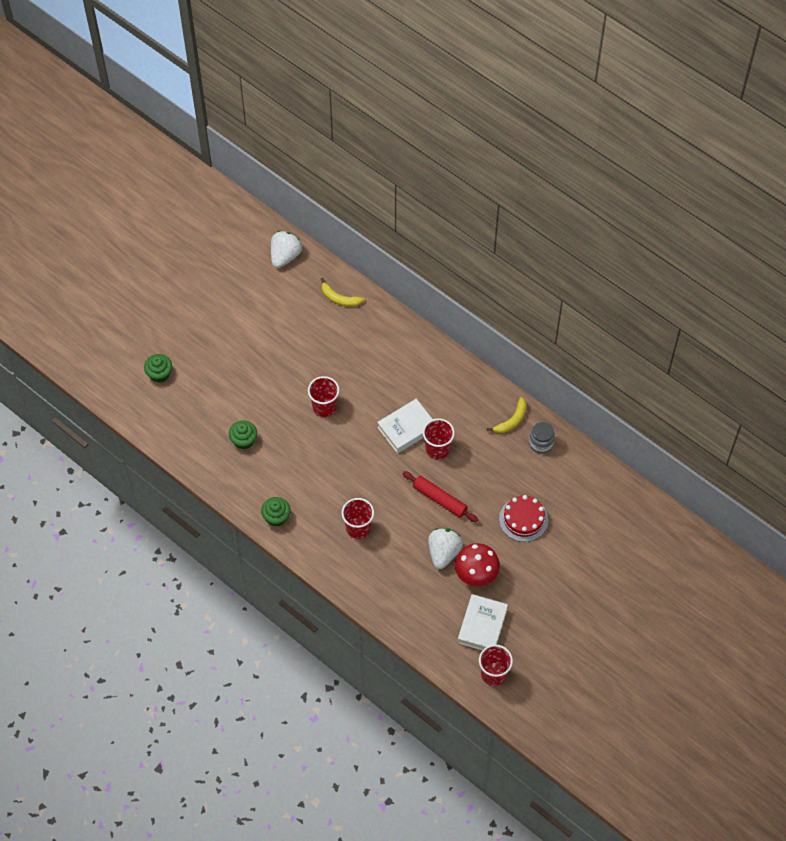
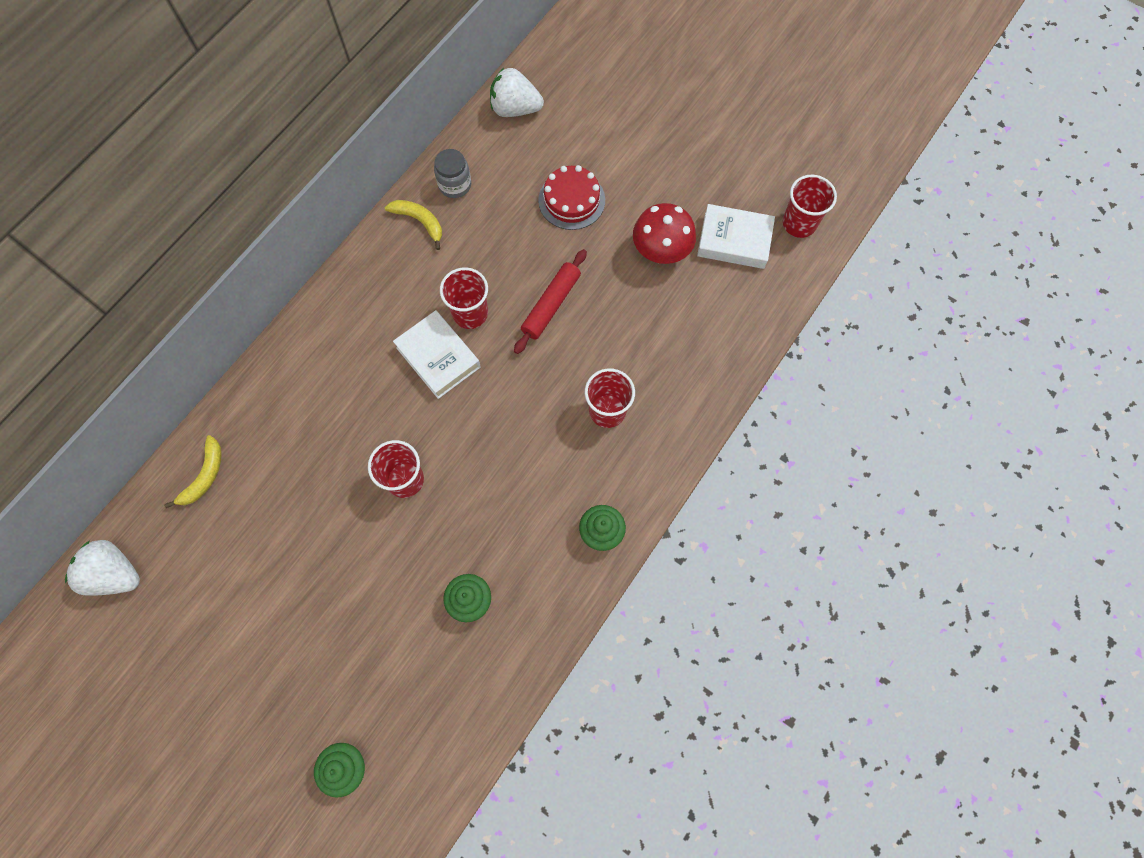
camera: 95 degrees left, 10 degrees up
white strawberry [428,528,463,569] -> white strawberry moved to [490,68,544,117]

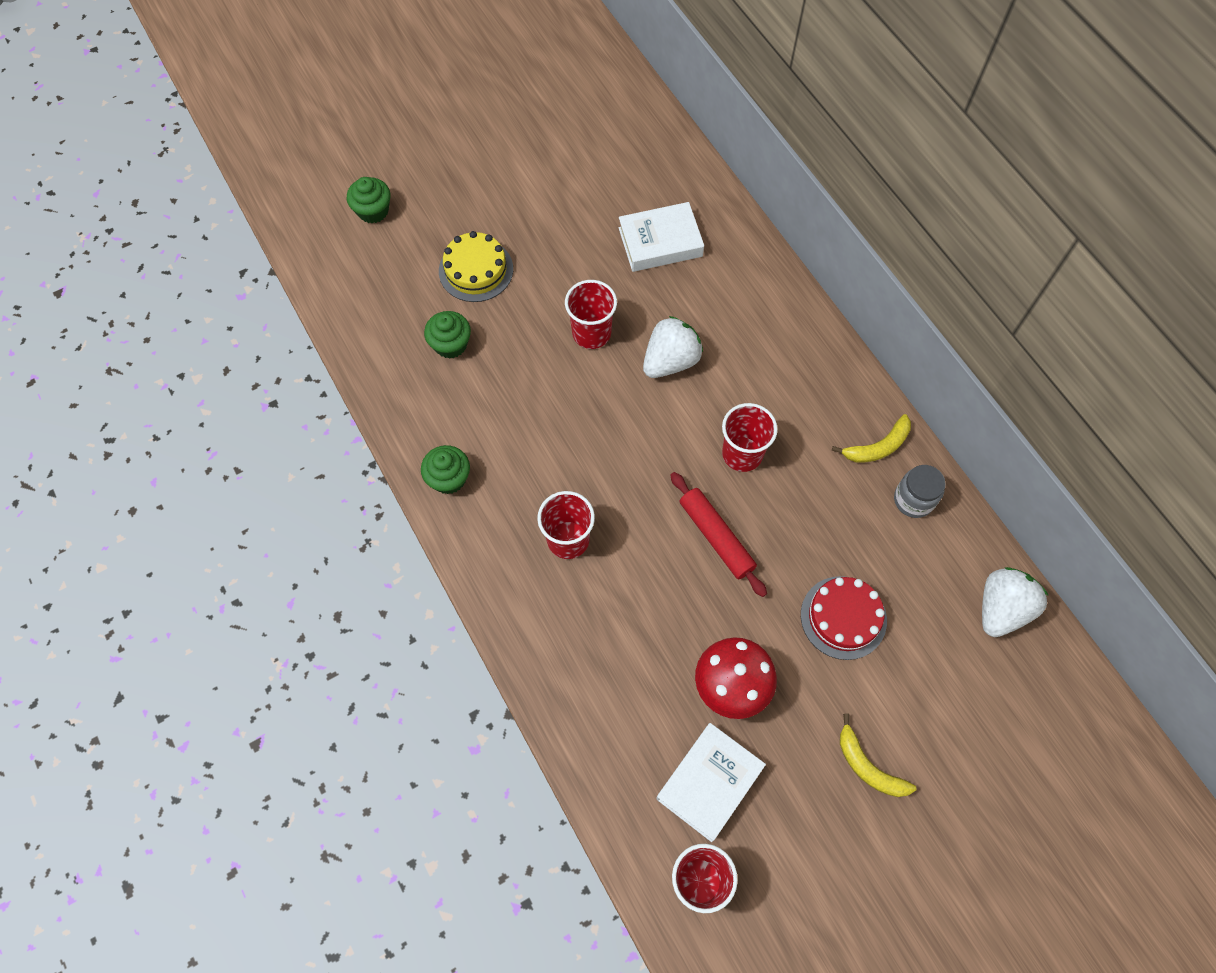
camera: 115 degrees right, 5 degrees down
white strawberry [65,540,140,596] -> white strawberry moved to [643,316,703,378]
yellow banana [164,435,222,508] -> yellow banana moved to [840,714,917,797]
white book [393,310,481,399] -> white book moved to [619,202,704,272]
none -> yellow cake [439,231,513,302]

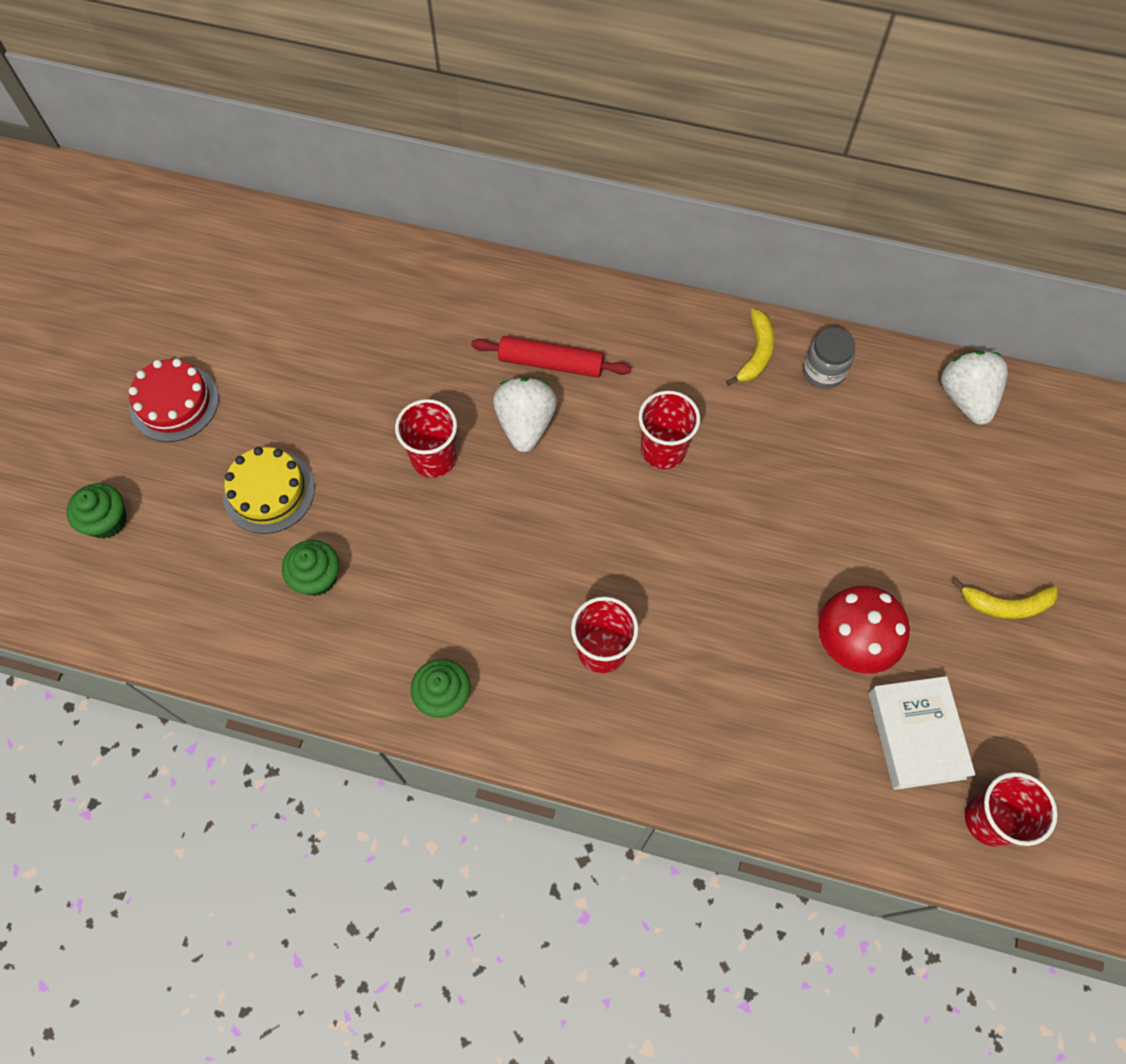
camera: 45 degrees left, 0 degrees up
white book [619,202,704,272] -> none
red rolling pin [670,472,767,597] -> red rolling pin moved to [471,336,631,378]
red cake [801,576,887,660] -> red cake moved to [129,359,219,442]

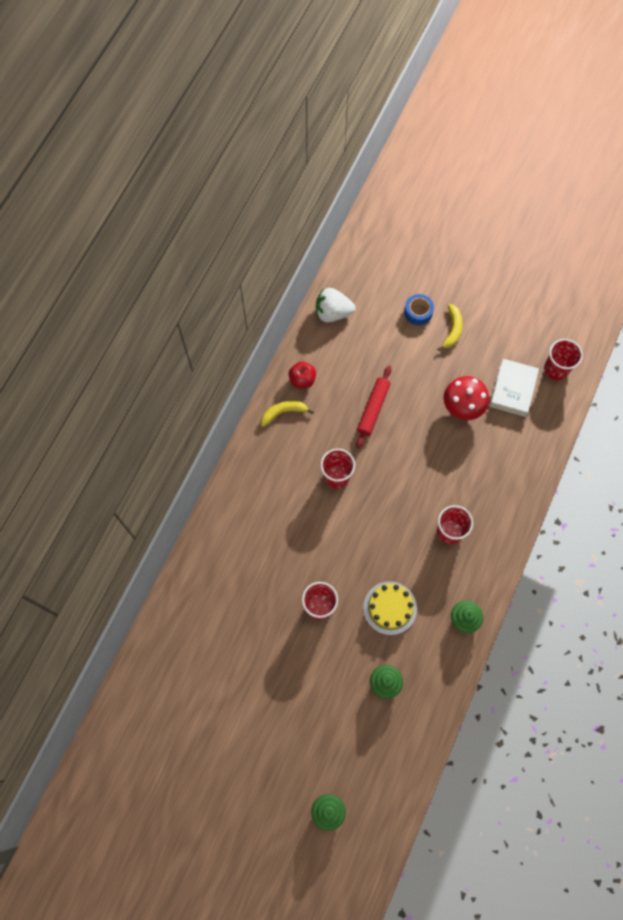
camera: 80 degrees left, 5 degrees up
red cake [129,359,219,442] -> none
yellow cake [223,447,315,534] -> yellow cake moved to [363,581,417,635]
red rolling pin [471,336,631,378] -> red rolling pin moved to [356,366,392,449]
white strawberry [493,377,557,452] -> none
yellow banana [726,309,774,386] -> yellow banana turned 45 degrees counterclockwise [261,401,314,427]
grey jar [803,327,855,389] -> red apple [288,361,316,389]
white book [869,676,975,790] -> white book turned 75 degrees counterclockwise [489,359,539,417]
none -> blue tape [404,294,434,325]

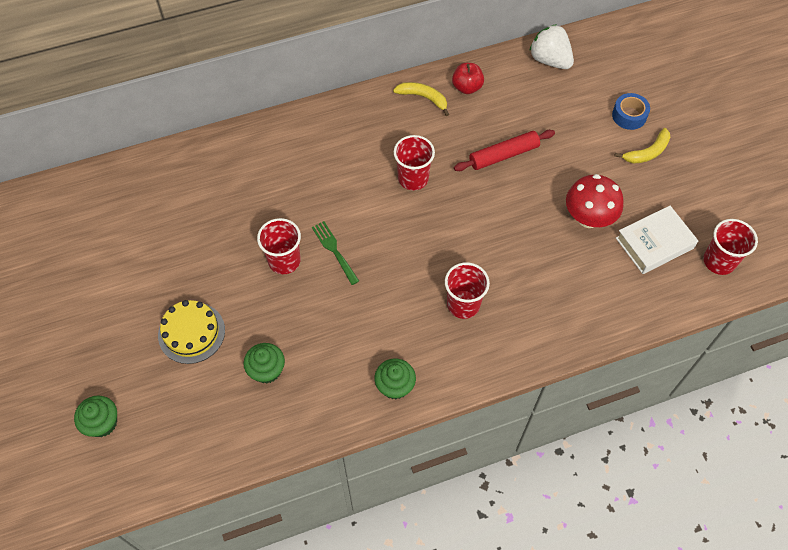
camera: 45 degrees right, 10 degrees down
yellow cake [363,581,417,635] -> yellow cake moved to [158,300,225,364]
none -> green fork [312,221,359,285]

